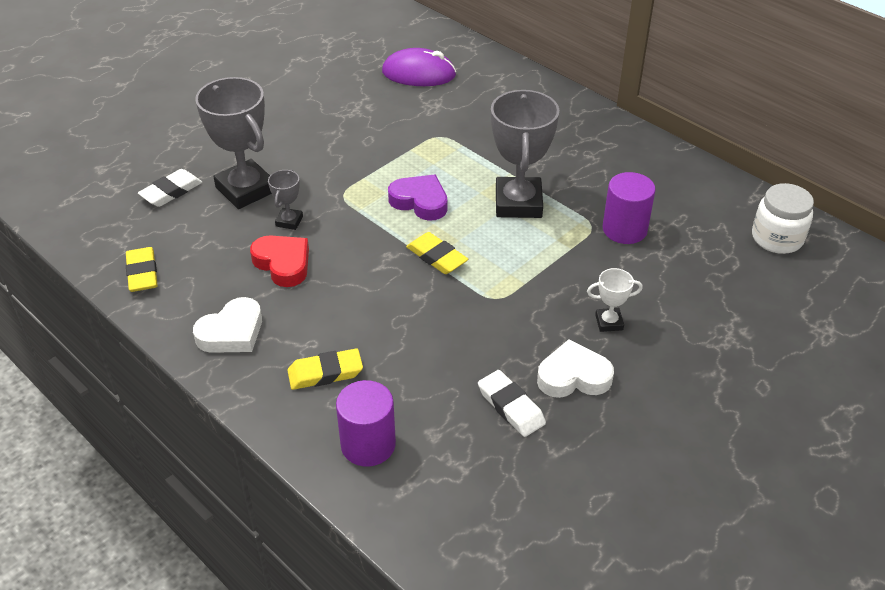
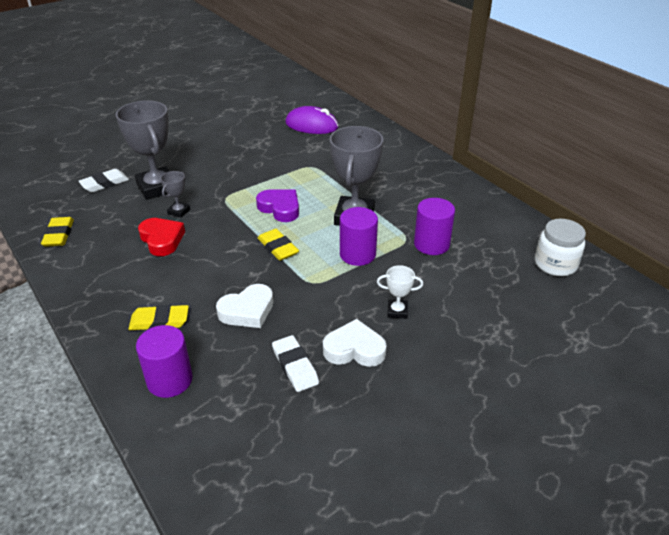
camera: 10 degrees right, 5 degrees down
white heart [193,297,262,353] -> white heart moved to [216,284,274,328]
none -> purple cylinder [340,207,378,266]

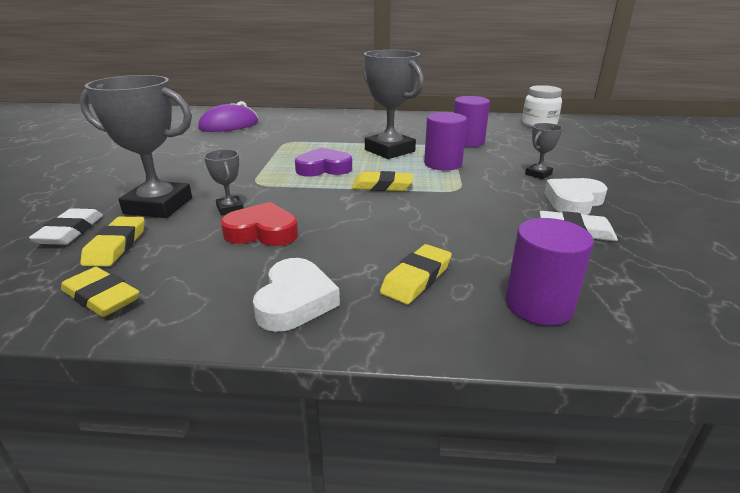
camera: 50 degrees left, 10 degrees down
white heart [216,284,274,328] -> white heart moved to [253,258,340,332]
white trophy [377,265,423,319] -> grey trophy [525,123,563,179]
none -> yellow eraser [80,217,145,266]

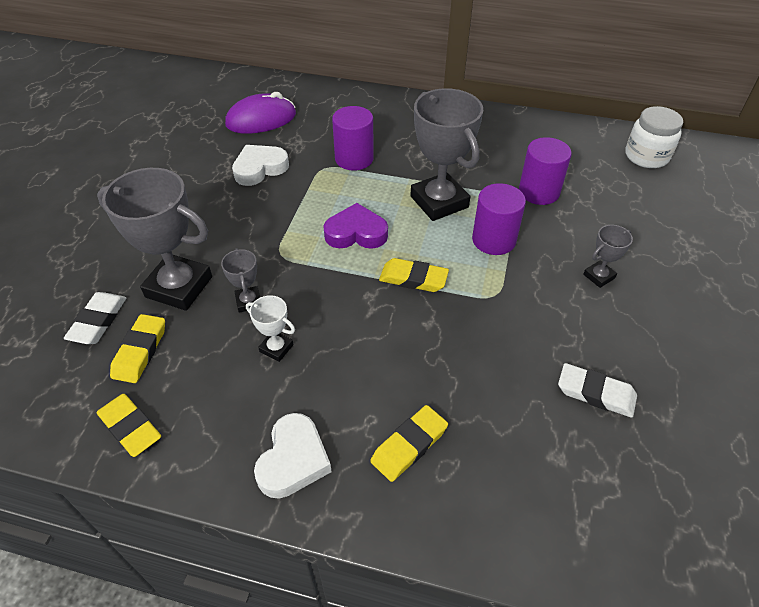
camera: 10 degrees right, 20 degrees up
red heart [221,202,298,246] -> white trophy [246,295,295,362]
purple cylinder [506,218,594,325] -> purple cylinder moved to [332,106,374,171]
white heart [545,178,608,215] -> white heart moved to [232,145,289,186]

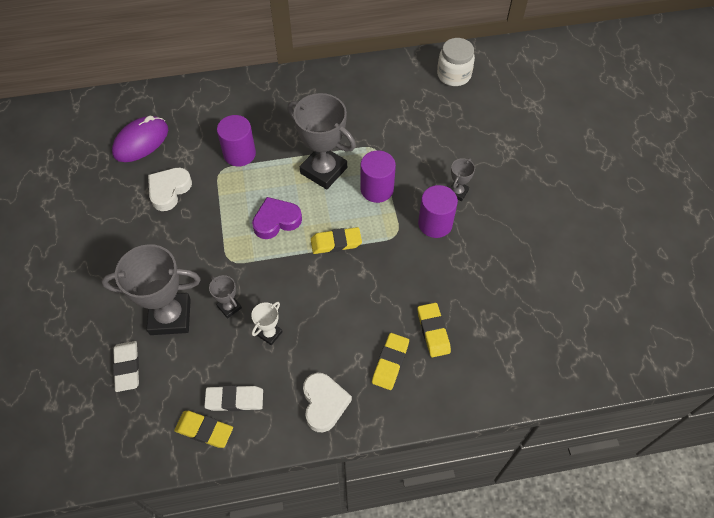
camera: 25 degrees left, 10 degrees up
yellow eraser [110,314,165,383] -> yellow eraser moved to [417,303,451,357]
white trophy [246,295,295,362] -> white trophy turned 60 degrees counterclockwise [251,302,282,345]
purple cylinder [519,137,572,205] -> purple cylinder moved to [418,185,458,238]
white eraser [558,363,637,418] -> white eraser moved to [204,385,263,411]

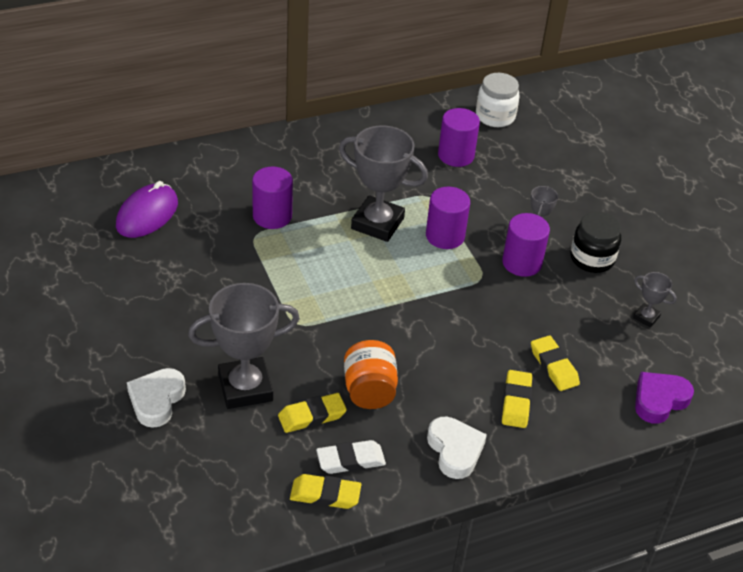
camera: 15 degrees left, 15 degrees down
white eraser [113,341,139,392] -> none
white heart [148,168,192,211] -> white heart moved to [127,368,186,428]
grey trophy [209,275,242,318] -> grey trophy moved to [633,272,677,328]
white trophy [251,302,282,345] -> orange jar [344,340,398,409]
purple heart [252,197,302,239] -> purple heart moved to [635,372,694,424]
yellow eraser [311,227,362,254] -> yellow eraser moved to [278,393,347,433]
none -> purple cylinder [438,108,480,167]
none -> black jar [570,212,621,273]

